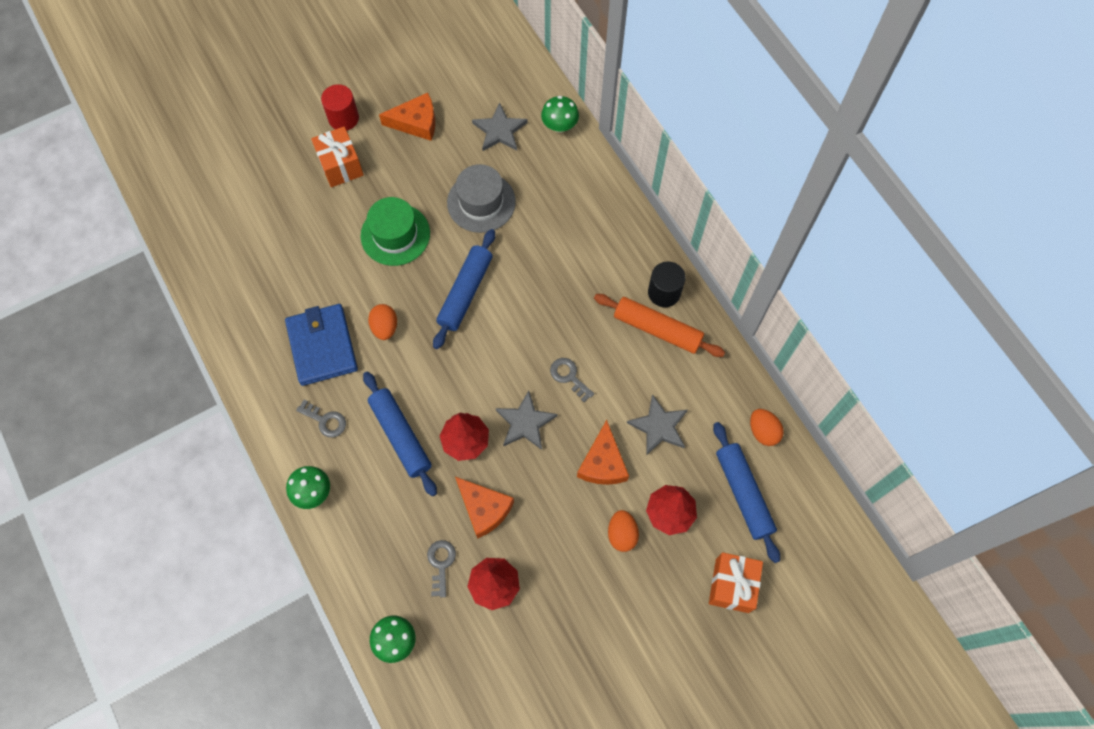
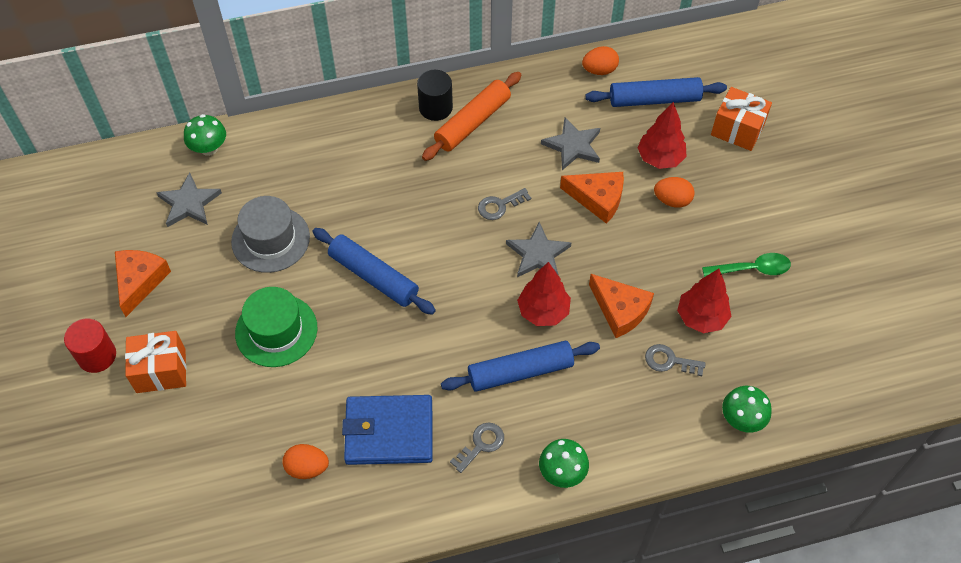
camera: 75 degrees left, 10 degrees down
orange egg [368,304,397,340] -> orange egg moved to [282,444,329,479]
orange cheese [455,477,514,539] -> orange cheese turned 75 degrees clockwise [589,274,654,338]
none -> green spoon [702,253,791,277]

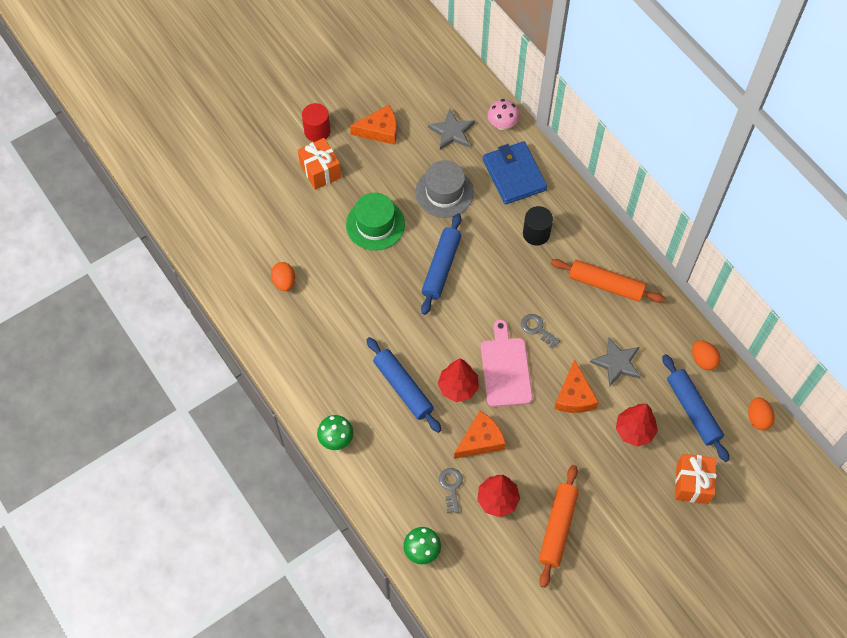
camera: 70 degrees right, 5 degrees up
green mushroom [184,114,226,156] -> pink mushroom [487,99,519,130]
blue wallet [342,395,433,465] -> blue wallet moved to [483,141,547,205]
black cylinder [417,70,453,121] -> black cylinder moved to [523,206,553,245]
grey key [450,422,504,473] -> none
grey star [506,222,572,277] -> pink cutting board [481,320,533,407]
orange cheese [589,274,654,338] -> orange cheese turned 150 degrees counterclockwise [454,411,506,459]
orange egg [654,177,695,208] -> orange egg moved to [748,397,775,430]
green spoon [702,253,791,277] -> orange rolling pin [539,465,579,588]

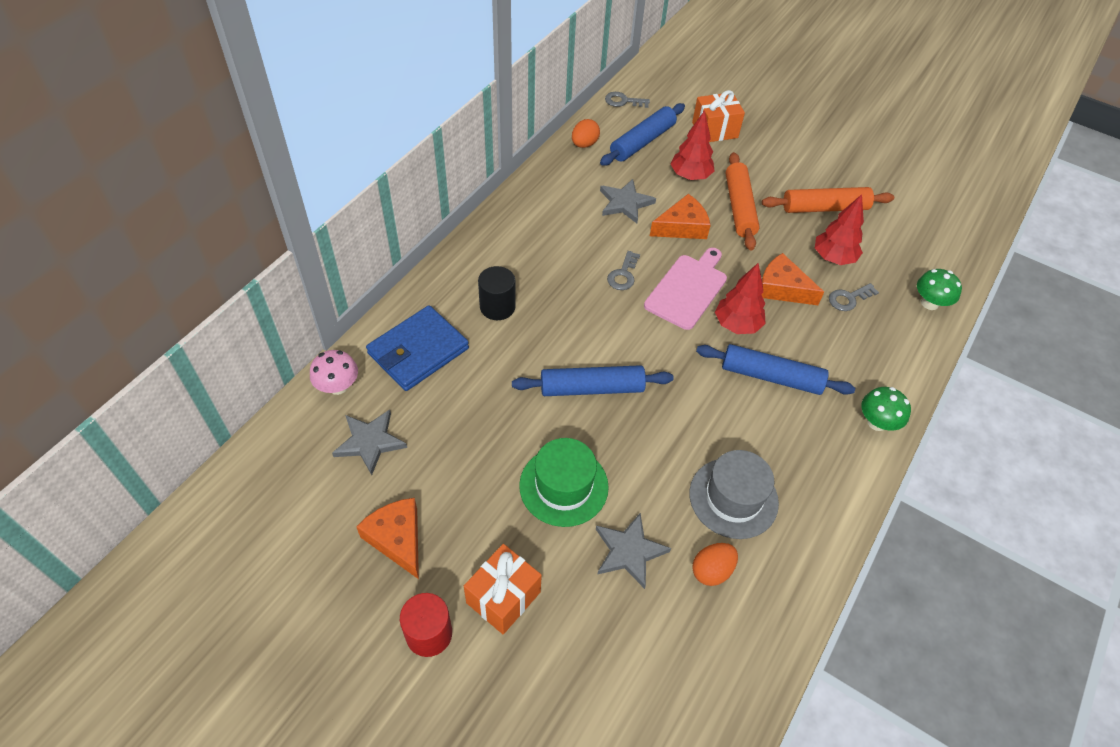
camera: 115 degrees left, 10 degrees down
blue rolling pin [366,337,441,433] -> blue rolling pin turned 75 degrees clockwise [696,344,855,395]
grey hat [415,160,474,218] -> grey hat moved to [689,450,779,539]
pink cutting board [481,320,533,407] -> pink cutting board turned 150 degrees clockwise [644,248,727,330]
orange rolling pin [551,259,665,303] -> orange rolling pin moved to [725,152,760,251]
orange egg [748,397,775,430] -> grey key [605,92,650,108]
none -> grey star [596,513,671,589]

